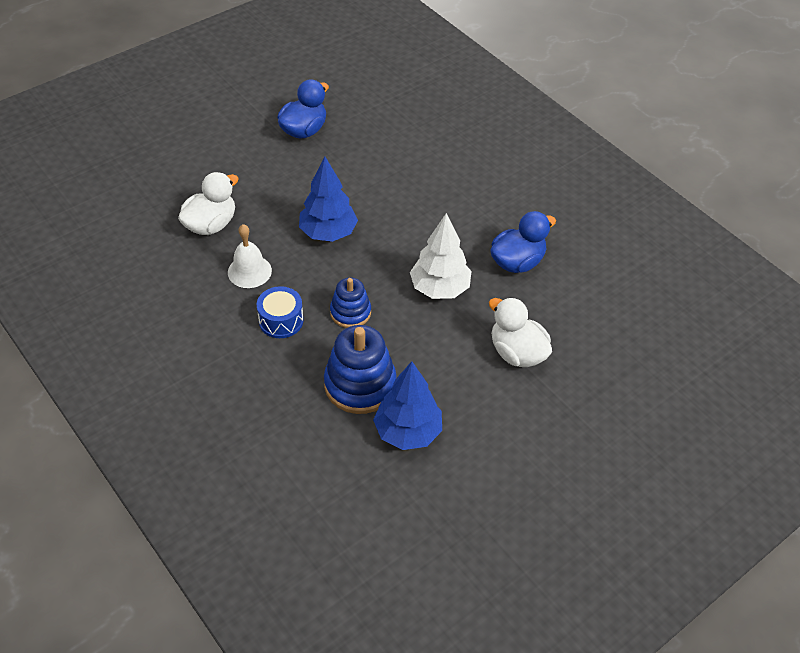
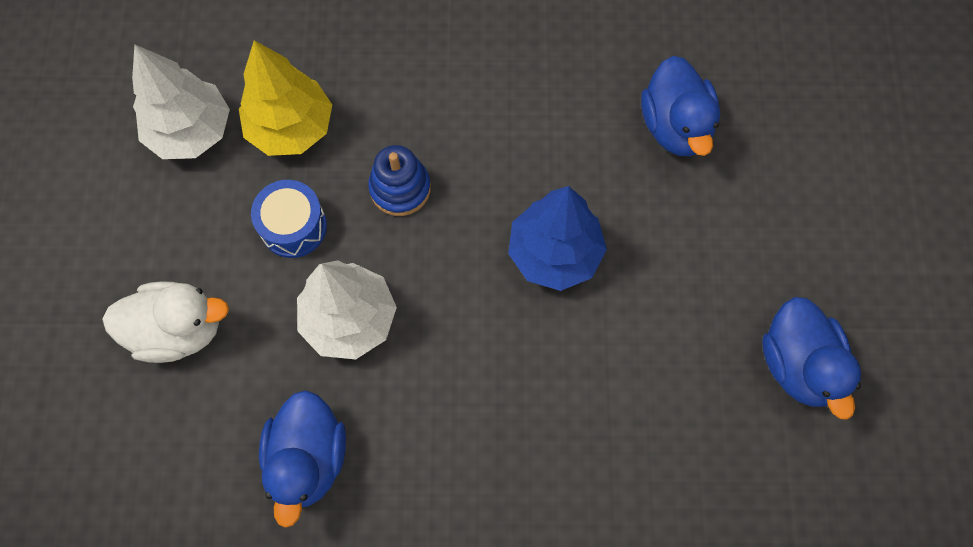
camera: 130 degrees right, 20 degrees up
white duck [178,172,239,235] -> blue duck [641,56,720,156]
white bell [228,224,272,288] -> none
blue drum [257,286,303,338] -> blue drum moved to [251,180,327,258]
blue stacking toy [324,325,397,414] -> yellow tree [239,40,332,156]
blue tree [373,361,442,450] -> white tree [132,44,230,159]

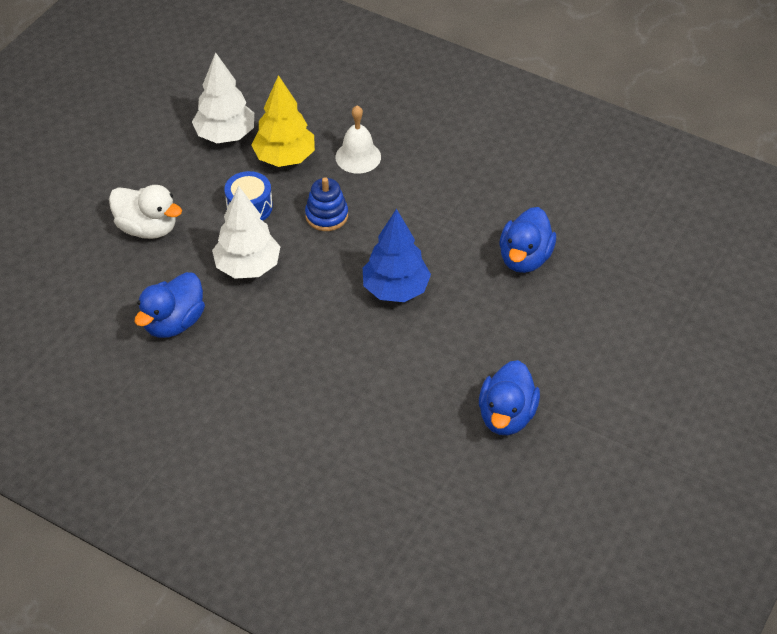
camera: 30 degrees right, 20 degrees down
none -> white bell [335,106,381,173]

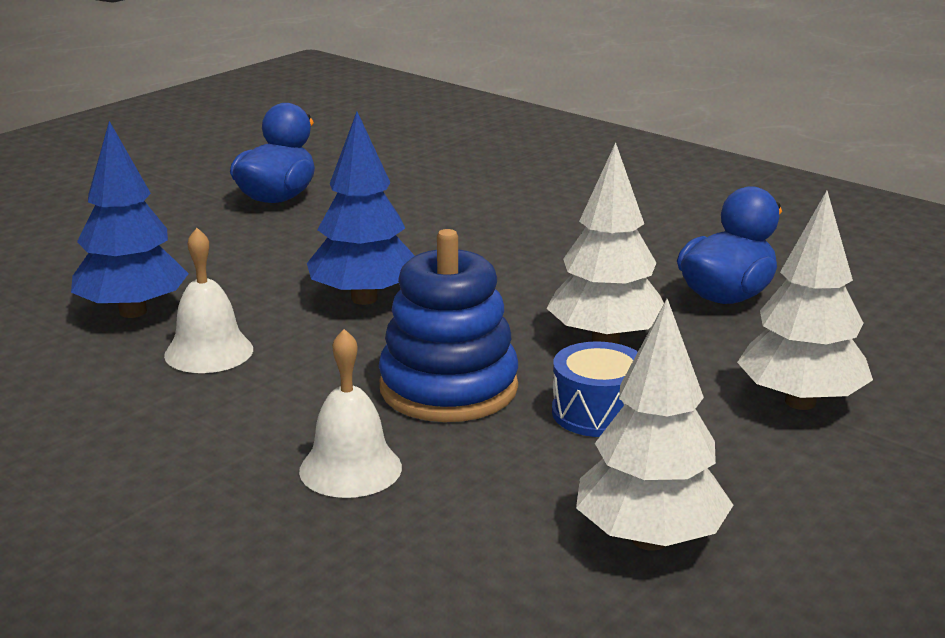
camera: 170 degrees left, 25 degrees down
white duck [109,185,182,239] -> white tree [737,191,873,410]
yellow tree [251,75,315,167] -> none
blue stacking toy [305,177,348,231] -> blue stacking toy [379,229,518,422], size x1.65
blue duck [499,207,556,273] -> blue tree [71,121,189,318]
none -> white bell [164,228,253,373]

